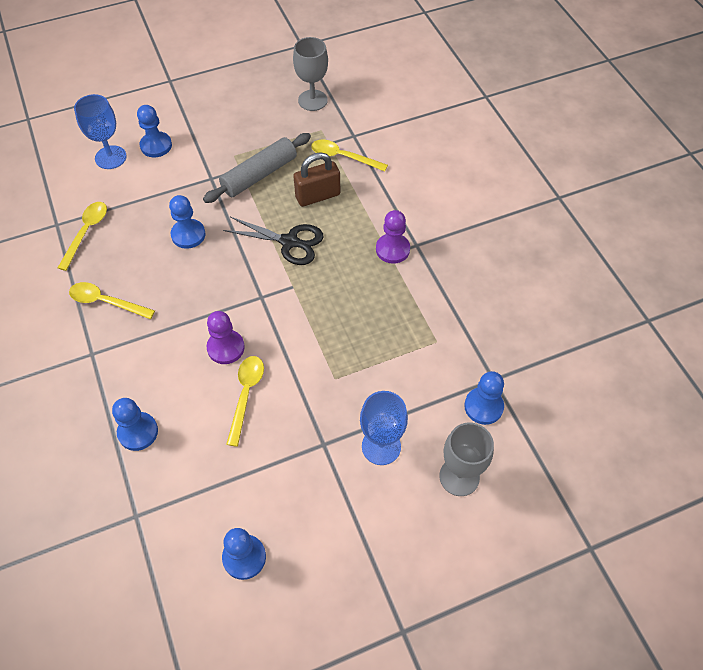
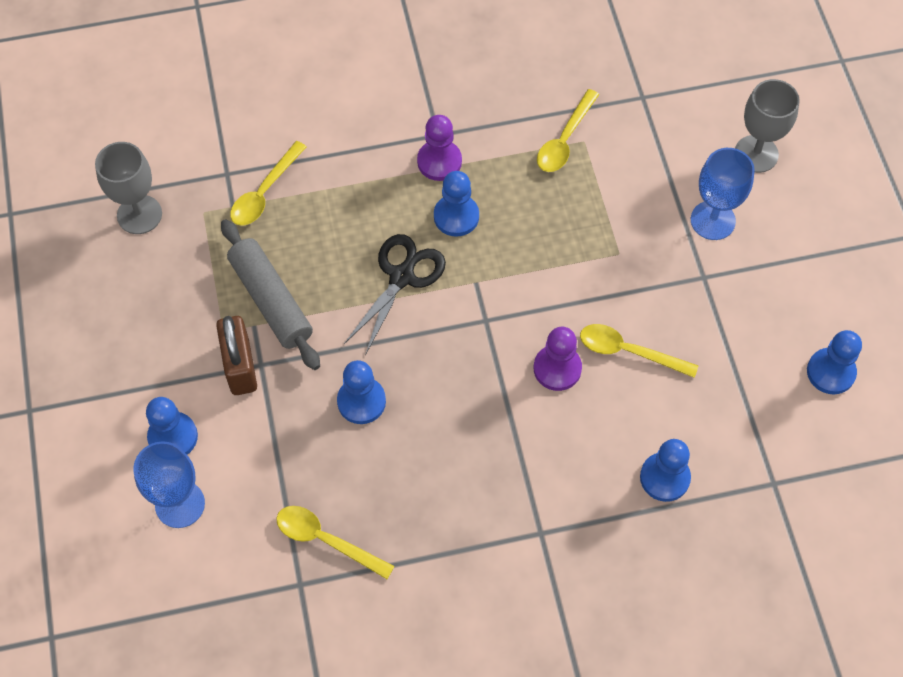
camera: 80 degrees left, 5 degrees up
yellow spoon [69,282,155,319] -> yellow spoon moved to [537,89,599,172]
brown padlock [293,152,340,207] -> brown padlock moved to [216,316,257,395]
blue pawn [464,371,504,425] -> blue pawn moved to [434,171,479,237]

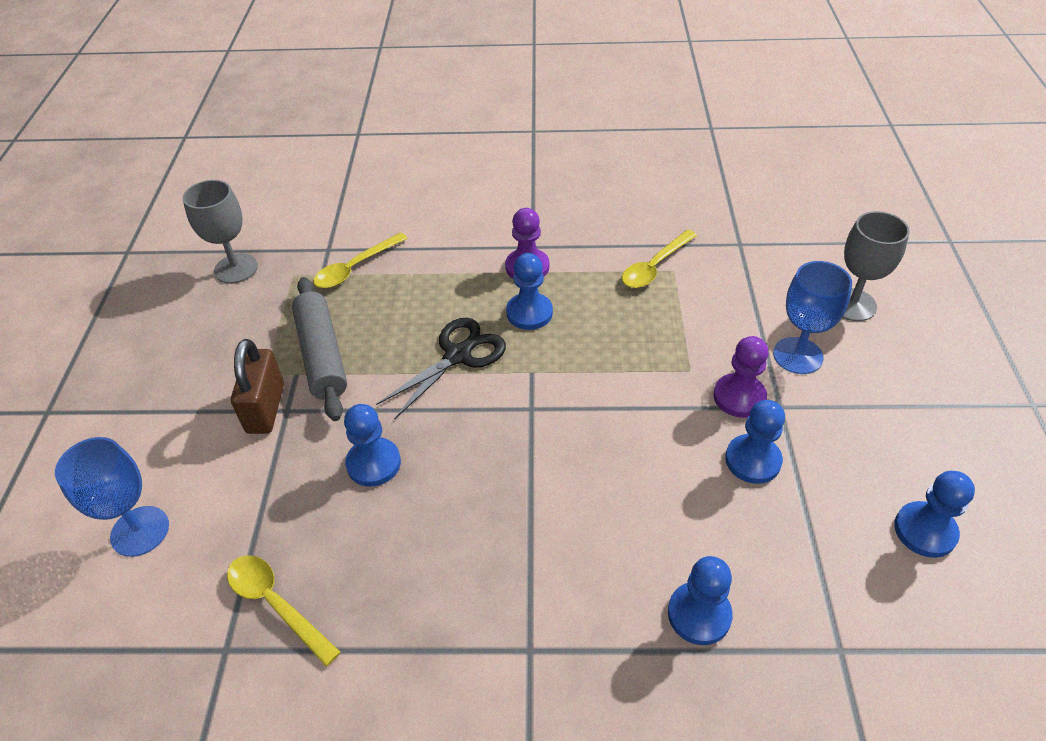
camera: 15 degrees right, 15 degrees down
blue pawn [146,397,198,455] -> blue pawn moved to [725,400,785,484]
purple pawn [534,327,582,391] -> purple pawn moved to [713,336,769,418]
yellow spoon [580,324,698,378] -> none

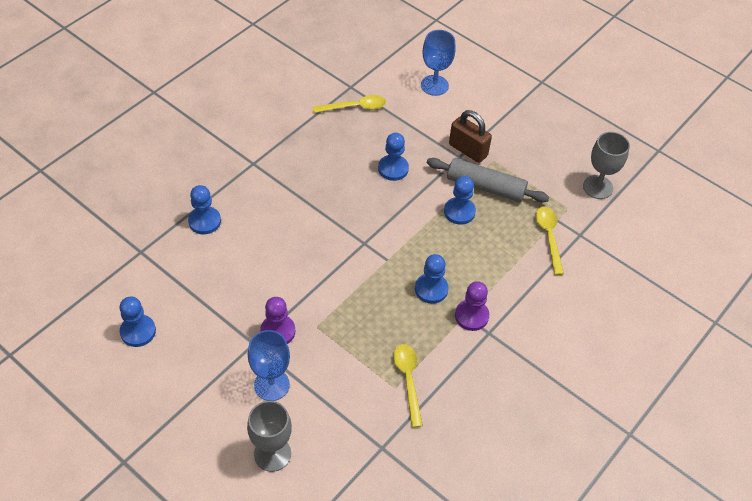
camera: 125 degrees right, 5 degrees up
black scissors [376,318,506,420] -> none
blue pawn [725,400,785,484] -> blue pawn moved to [444,176,476,225]

